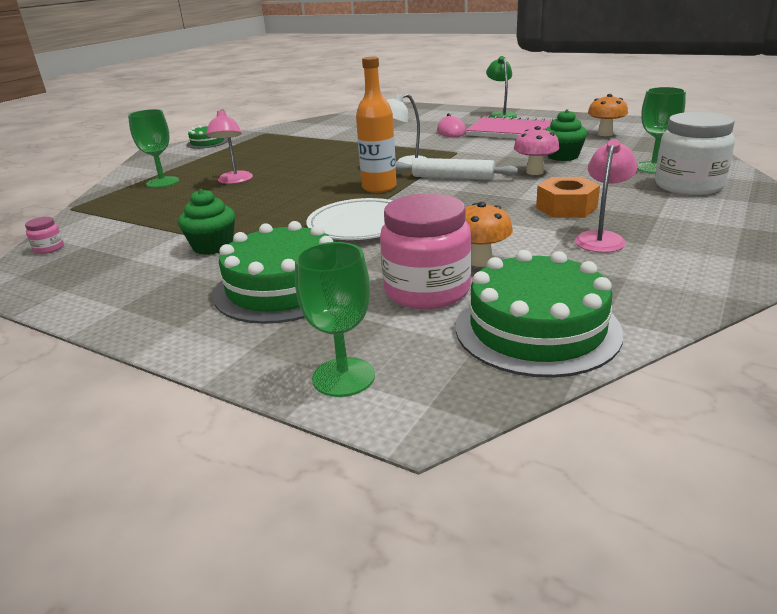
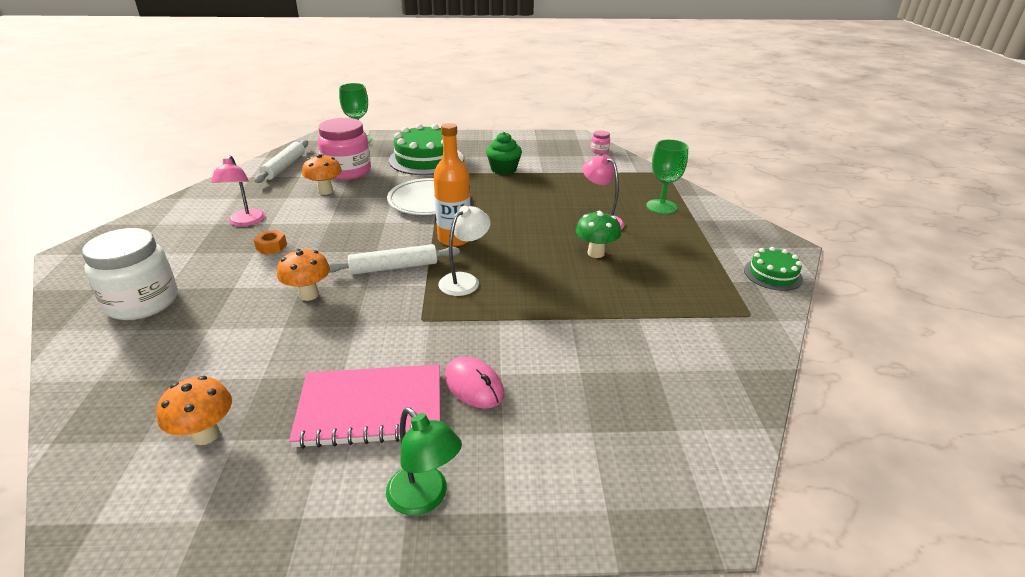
camera: 145 degrees right, 5 degrees up
green cake [456,250,623,378] -> white rolling pin [254,140,308,183]
pink mushroom [514,126,560,175] -> orange mushroom [277,249,330,301]
orange nut [536,177,600,218] -> orange nut [254,230,287,255], size x0.57
green cupcake [546,109,587,161] -> none
green goblet [637,87,686,173] -> none
none -> green mushroom [576,211,621,258]

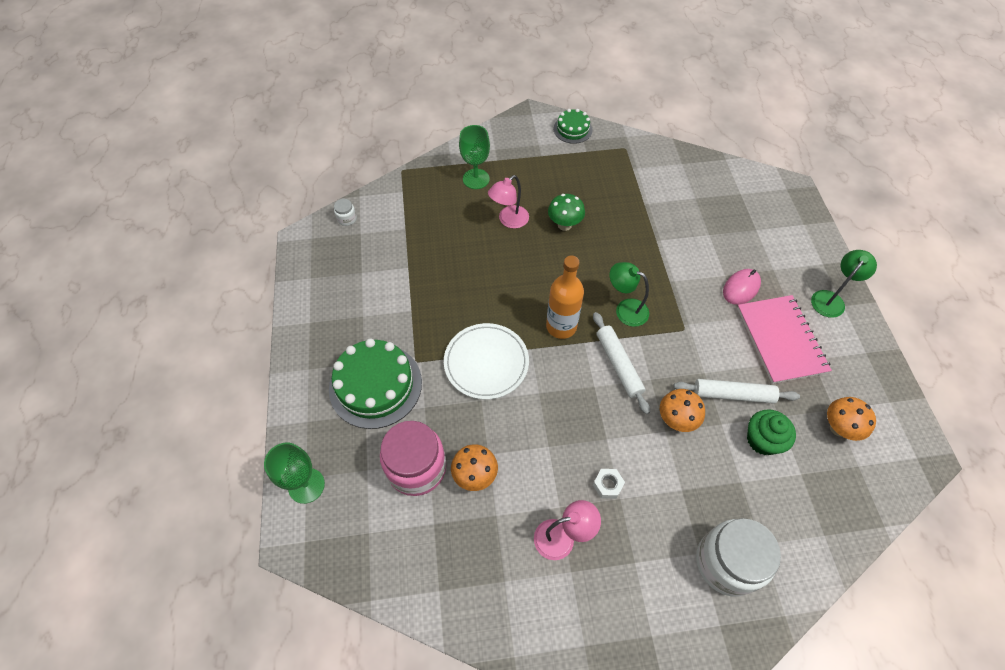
camera: 95 degrees left, 25 degrees up
white rolling pin [254,140,308,183] -> white rolling pin moved to [674,379,800,404]
orange nut [254,230,287,255] -> white nut [593,469,625,499]
white lamp [438,206,491,296] -> green lamp [610,262,649,327]
green cupcake [486,132,522,175] -> green cupcake moved to [747,409,796,455]
pink jar [591,130,610,154] -> white jar [334,199,357,226]

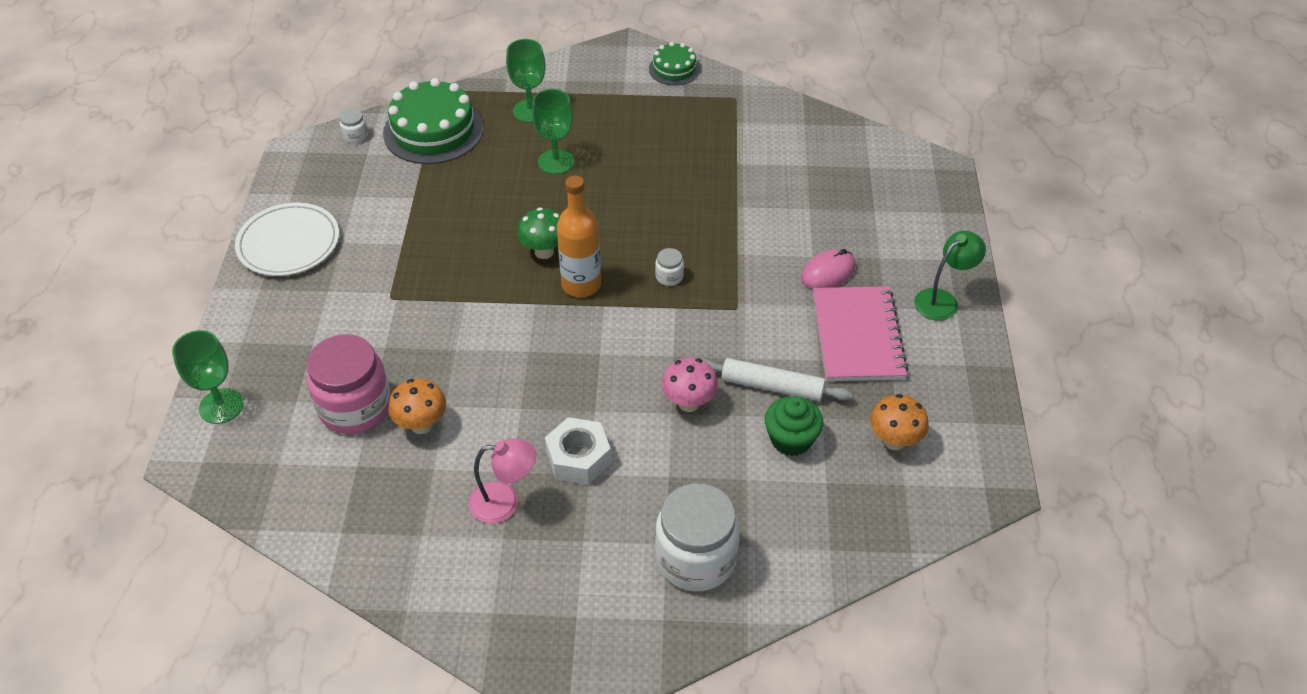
camera: 10 degrees right, 10 degrees down
green cake [329,338,422,429] -> green cake moved to [383,78,484,164]
white plate [444,323,529,400] -> white plate moved to [235,203,339,276]
pink lamp [488,175,529,229] -> green goblet [532,89,574,175]
green mushroom [548,194,585,231] -> green mushroom moved to [517,207,561,259]
white rolling pin [593,312,650,414] -> none
white nut [593,469,625,499] -> white nut [545,417,611,485], size x1.75
green lamp [610,262,649,327] -> white jar [655,248,684,286]
orange mushroom [660,389,705,432] -> pink mushroom [661,357,718,412]

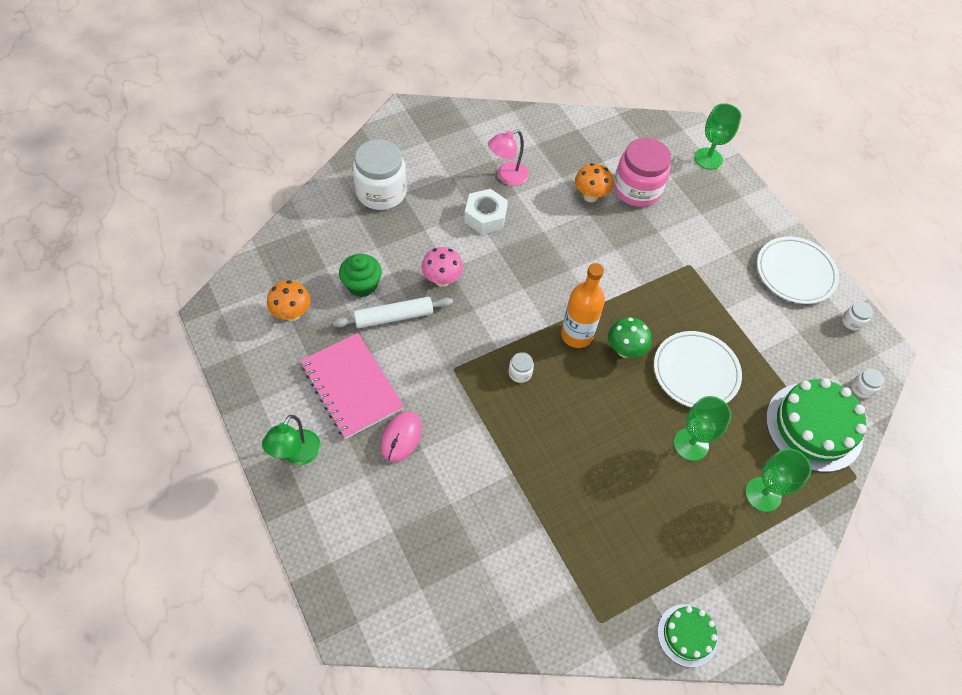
camera: 145 degrees right, 10 degrees up
none -> white plate [654,331,742,407]
none -> white jar [842,301,873,331]

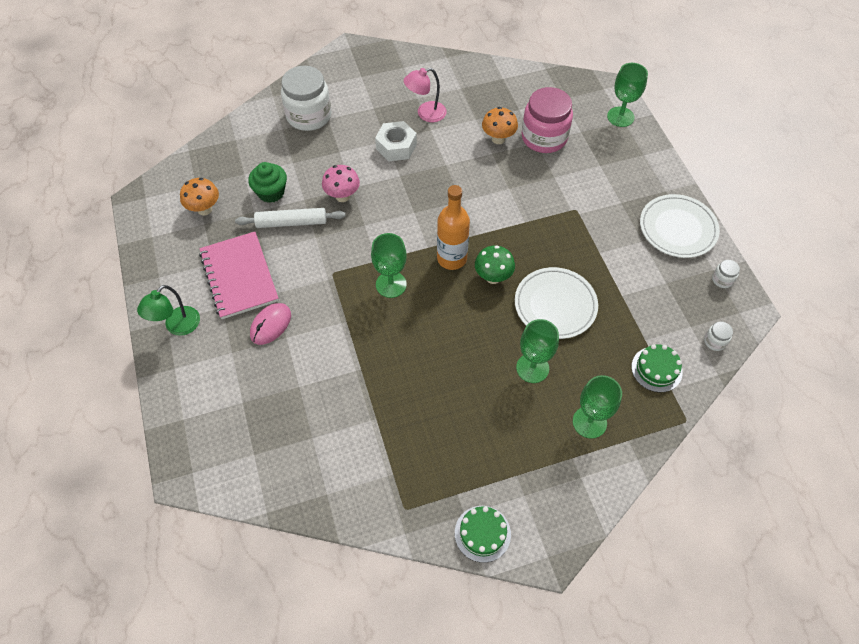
camera: 15 degrees right, 0 degrees up
white jar [509,352,534,383] -> green goblet [371,233,407,298]
green cake [766,378,867,472] -> green cake [631,344,683,392], size x0.54

